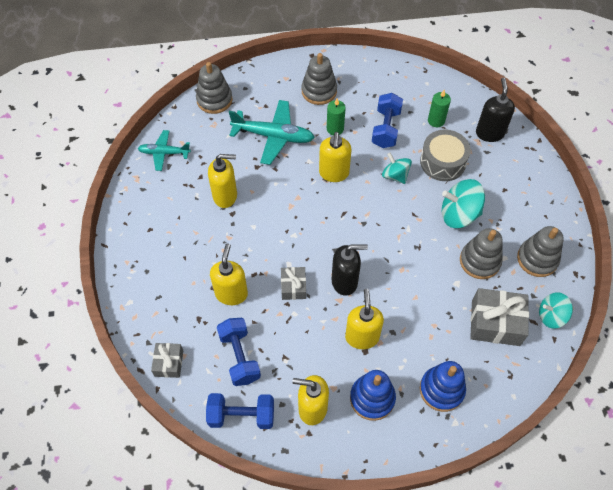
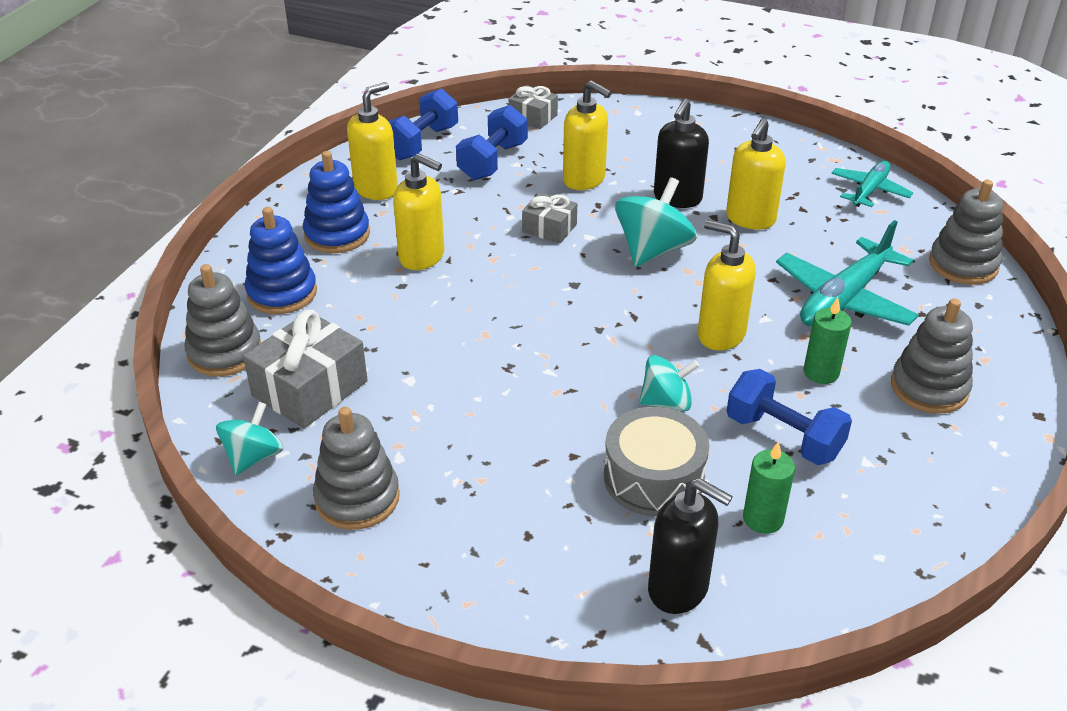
camera: 120 degrees right, 20 degrees down
blue dumbbell [217,318,261,386] -> blue dumbbell turned 75 degrees counterclockwise [456,105,528,180]
black soap dispenser [332,244,368,296] -> black soap dispenser moved to [654,99,709,208]
turquoise spinning top [442,179,485,228] -> turquoise spinning top moved to [615,177,697,267]
grey stacking toy [460,228,503,279] -> grey stacking toy moved to [184,264,262,377]

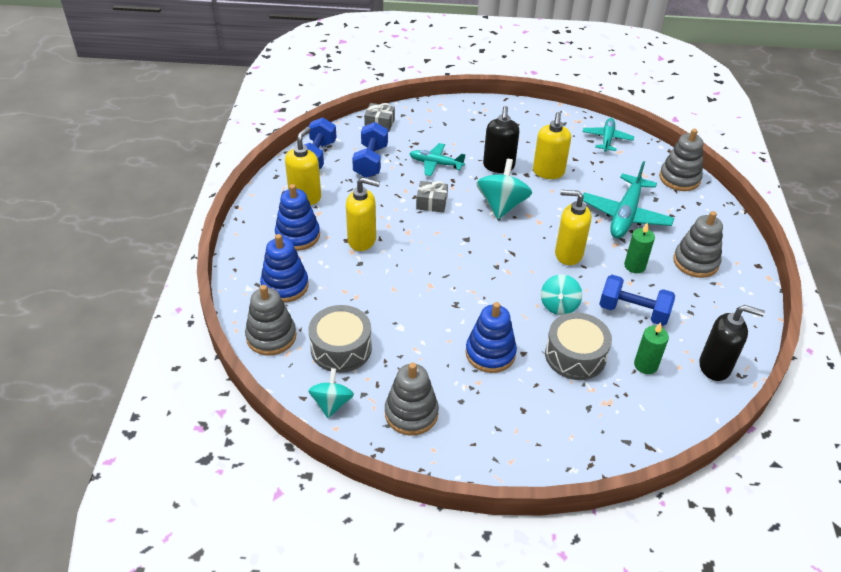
camera: 20 degrees left, 5 degrees up
grey gift [243,310,368,428] -> grey drum [309,305,372,373]
yellow soap dispenser [563,80,612,190] -> turquoise plane [409,143,466,176]
turquoise spinning top [639,355,699,412] -> turquoise spinning top turned 135 degrees clockwise [541,274,582,315]
black soap dispenser [648,478,733,614] -> black soap dispenser moved to [699,305,765,381]
none -> blue stacking toy [465,302,517,373]

